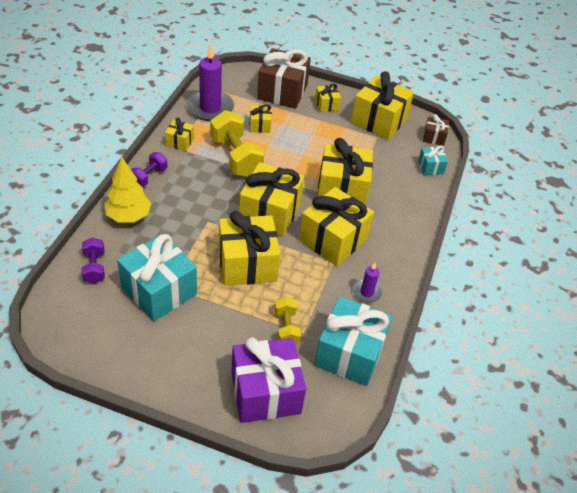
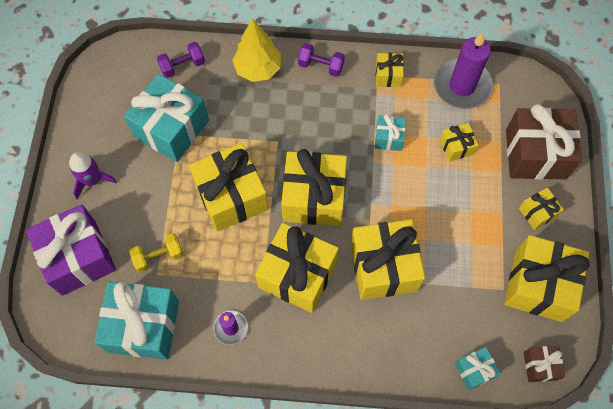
camera: 80 degrees right, 20 degrees up
yellow dumbbell [210,110,264,177] -> turquoise gift [375,114,406,151]
none -> purple rocket [69,152,117,199]

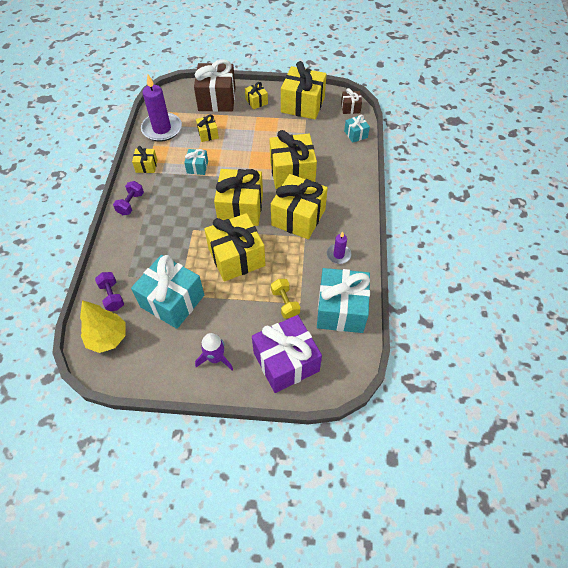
camera: 90 degrees left, 10 degrees down
yellow tree [232,18,281,82] -> yellow tree moved to [80,300,126,353]

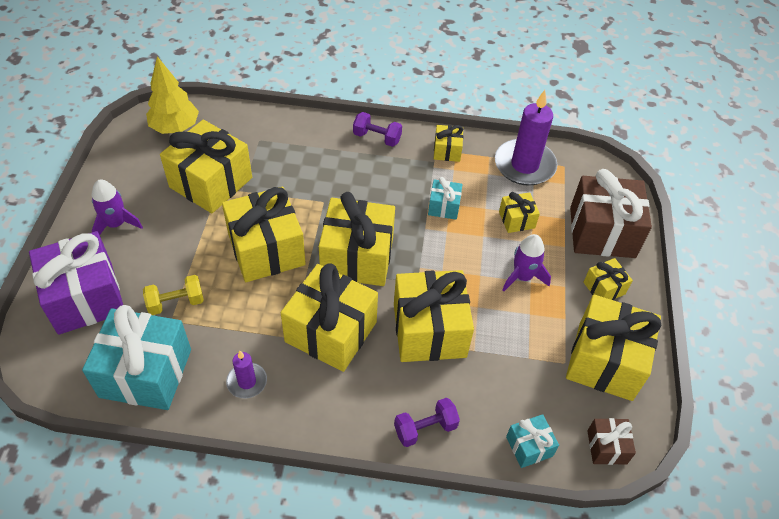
camera: 90 degrees right, 5 degrees down
purple dumbbell [95,272,124,311] -> purple dumbbell moved to [394,398,460,447]
turquoise gift [131,255,204,329] -> yellow gift [160,120,252,213]
none -> purple rocket [503,234,551,291]

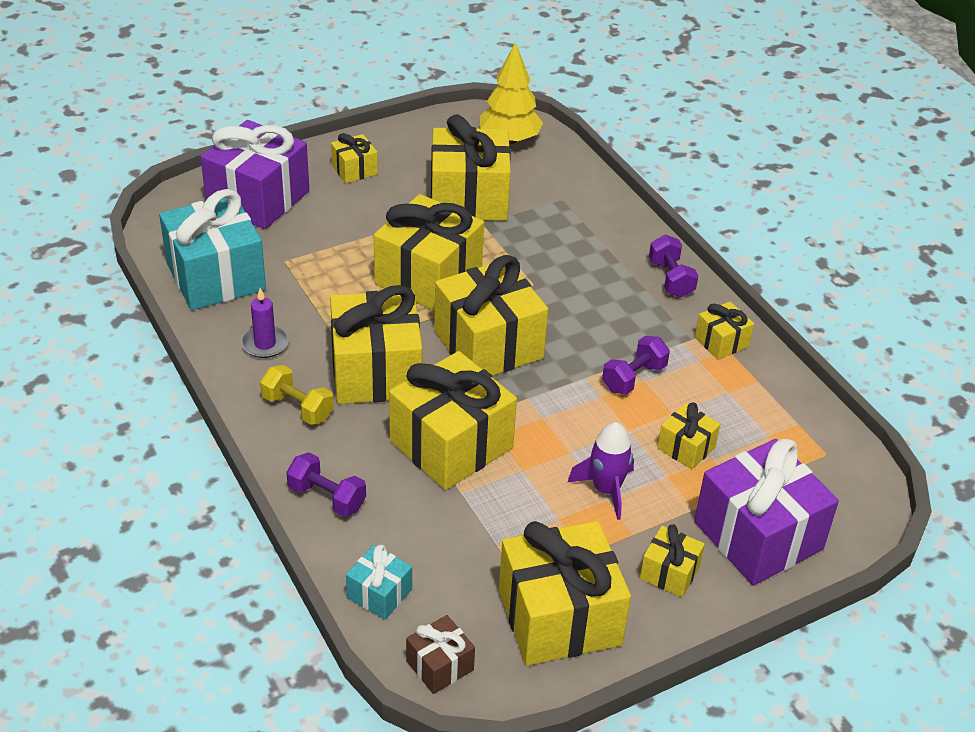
camera: 55 degrees right, 10 degrees down
purple rocket [92,180,143,235] -> yellow gift [331,133,378,183]
yellow dumbbell [143,275,204,315] -> yellow dumbbell moved to [260,365,334,425]
turquoise gift [428,177,463,220] -> purple dumbbell [602,336,670,395]
purple candle [495,90,558,186] -> none
brown gift [570,169,652,258] -> purple gift [694,439,839,585]

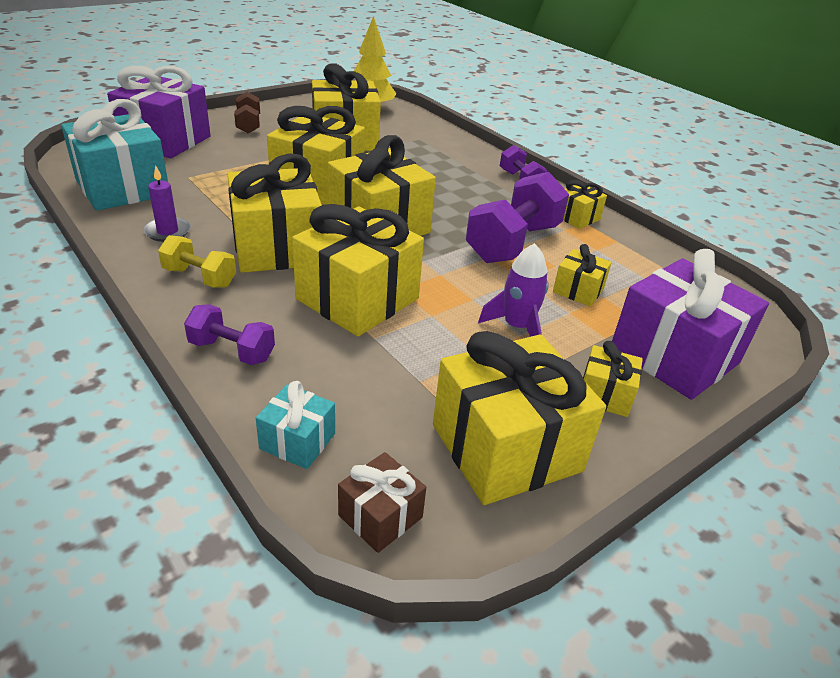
camera: 10 degrees left, 5 degrees down
yellow gift [331,133,378,183] -> brown dumbbell [234,92,260,133]
purple dumbbell [602,336,670,395] -> purple dumbbell [466,172,569,263], size x1.82

